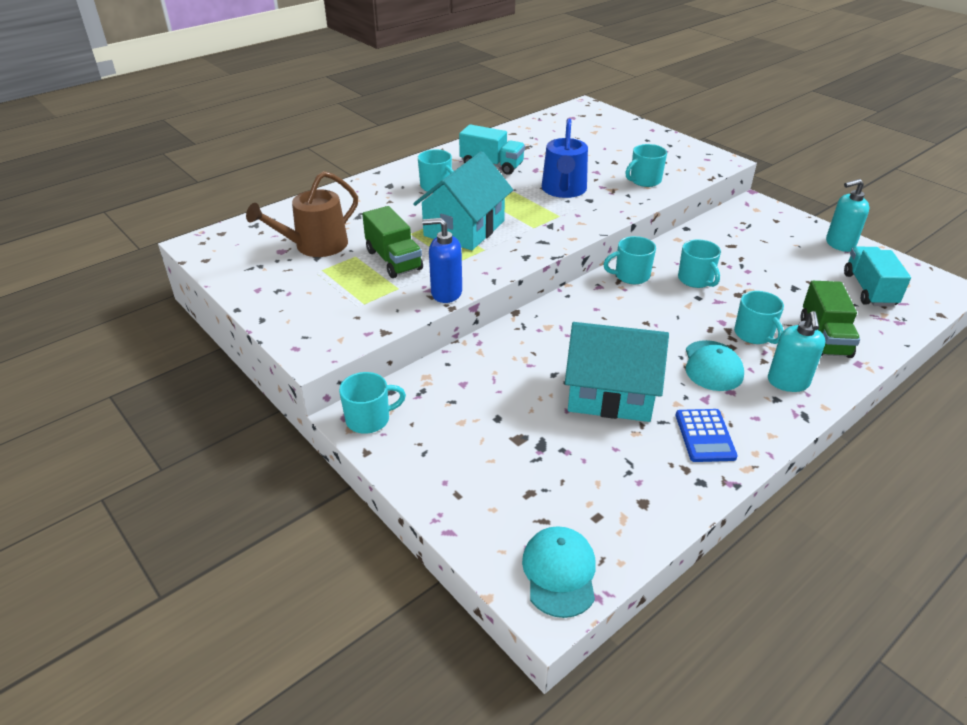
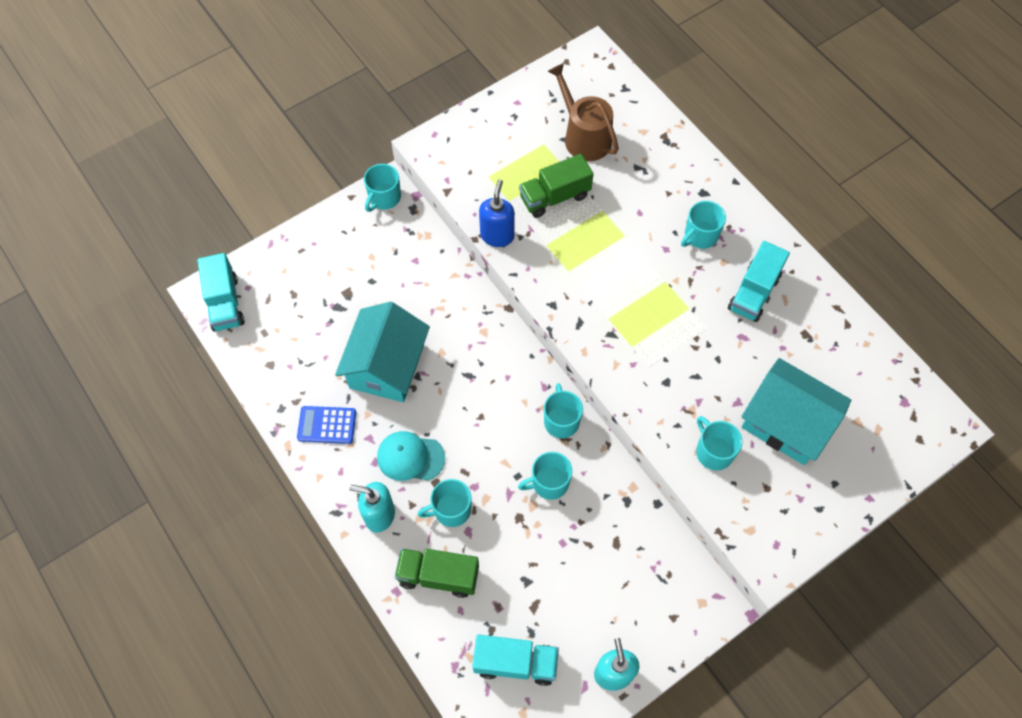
camera: 95 degrees right, 25 degrees up
turquoise mug [339,372,406,434] -> turquoise mug turned 45 degrees clockwise [364,164,401,212]
turquoise house [413,151,513,250] -> turquoise house moved to [741,358,851,465]
turquoise cap [522,526,596,618] -> turquoise truck [197,253,245,332]
blue watering can [542,118,588,198] -> none

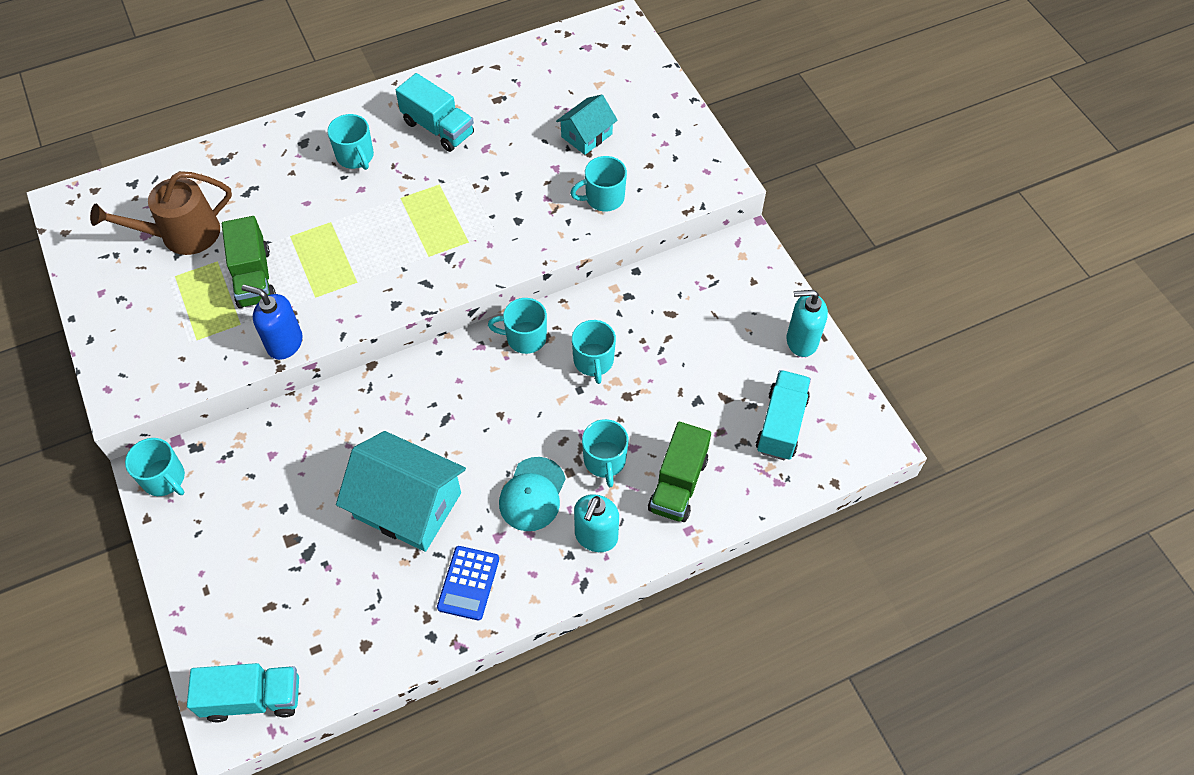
camera: 80 degrees left, 5 degrees down
turquoise house [741,358,851,465] -> turquoise house [556,95,618,155], size x0.55

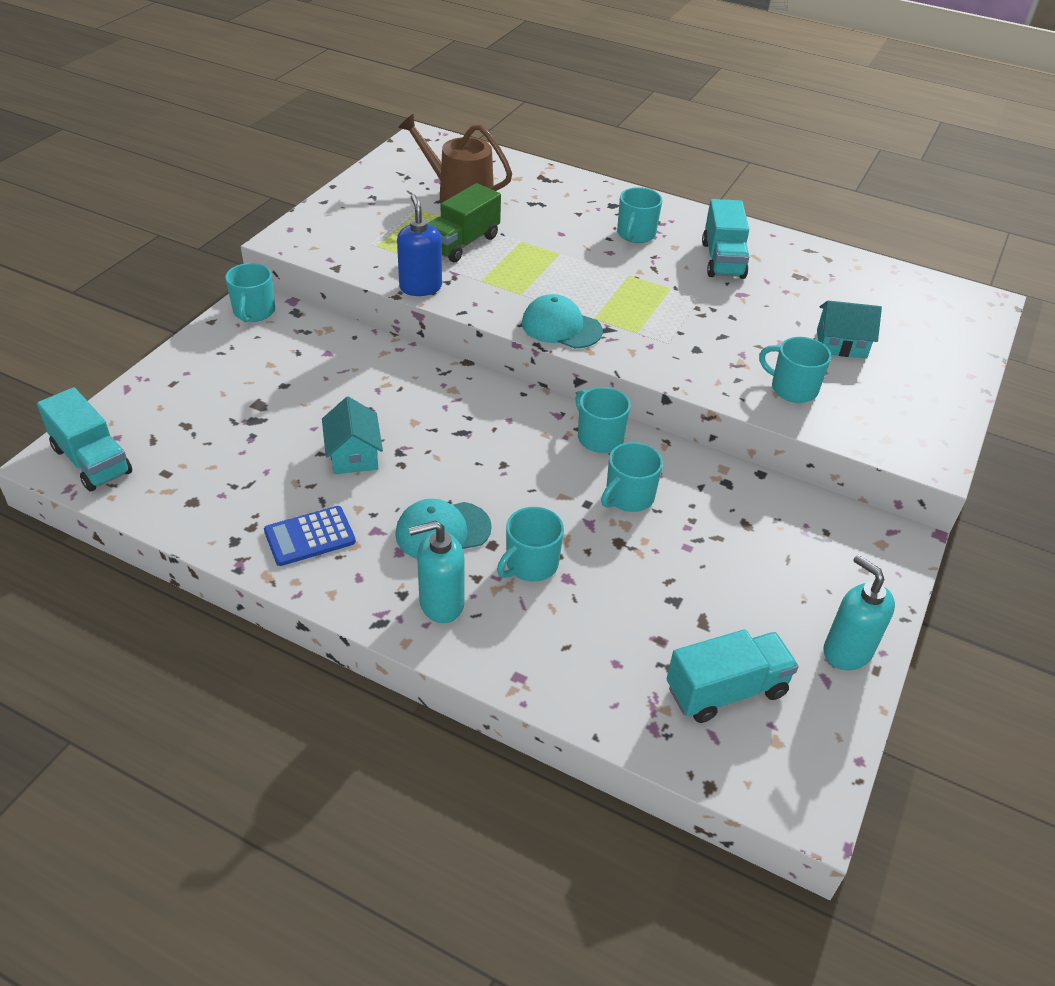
camera: 50 degrees right, 15 degrees down
turquoise house [336,431,466,552] -> turquoise house [322,397,383,474], size x0.55
green truck [648,422,711,522] -> none
none -> turquoise cap [522,294,603,348]

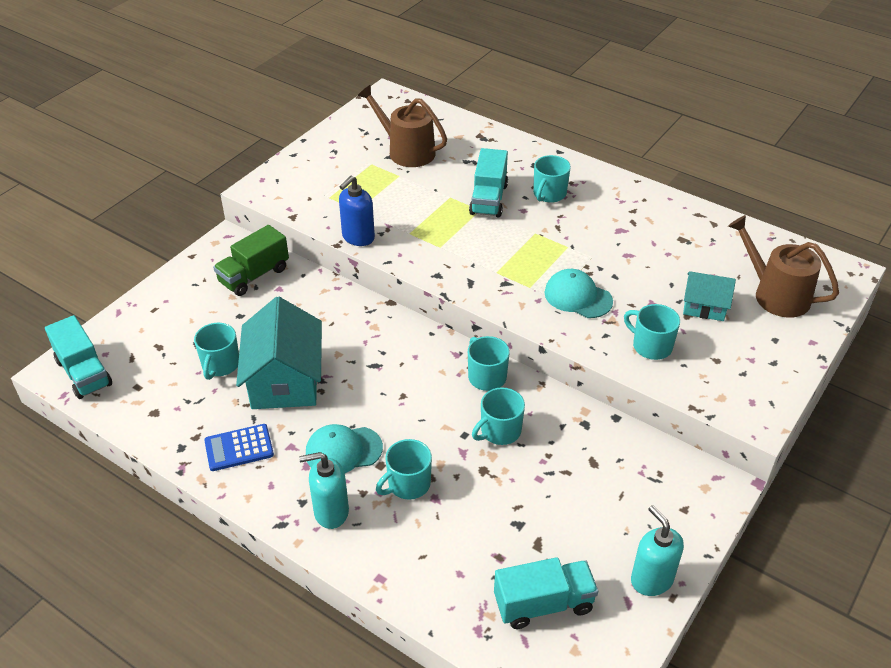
camera: 10 degrees right, 0 degrees up
turquoise mug [225,263,275,322] -> turquoise mug moved to [194,323,239,380]
turquoise house [322,397,383,474] -> turquoise house [236,297,322,409], size x1.81
blue soap dispenser [397,194,442,296] -> blue soap dispenser turned 135 degrees counterclockwise [339,176,375,246]
green truck [427,183,501,263] -> green truck moved to [213,225,289,296]
turquoise cap [522,294,603,348] -> turquoise cap moved to [544,269,613,318]
turquoise truck [702,199,749,279] -> turquoise truck moved to [469,148,508,217]
none -> brown watering can [728,215,839,318]

